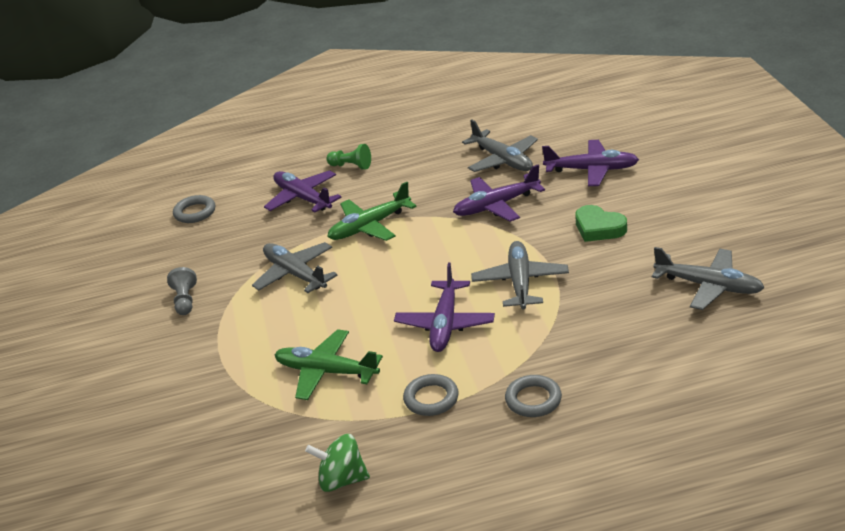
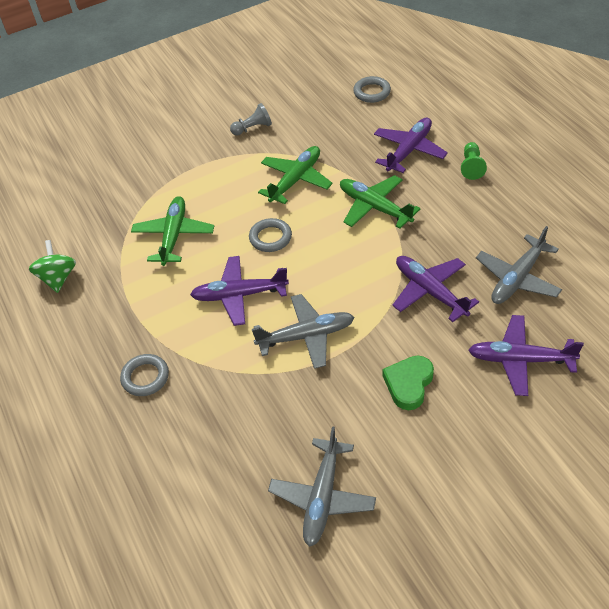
camera: 75 degrees right, 15 degrees up
grey plane [252,242,338,293] -> green plane [258,146,333,204]
grey ring [403,374,459,416] -> grey ring moved to [249,218,292,252]
purple plane [542,140,639,186] -> purple plane turned 105 degrees clockwise [468,315,584,396]

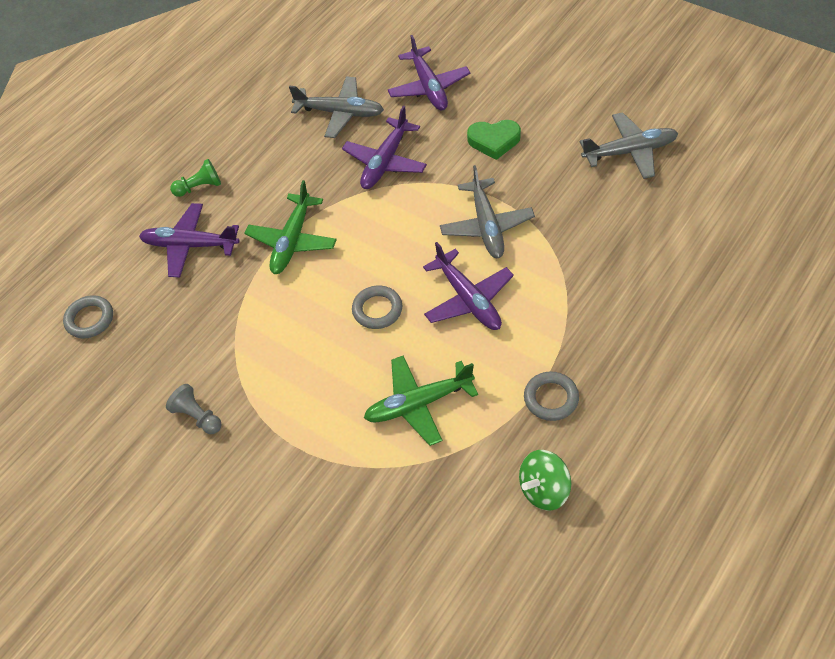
camera: 115 degrees left, 5 degrees up
grey ring [120,354,169,396] -> grey ring moved to [524,371,579,421]
grey plane [252,294,354,369] -> grey plane turned 150 degrees counterclockwise [440,165,535,258]
green plane [258,146,333,204] -> none

